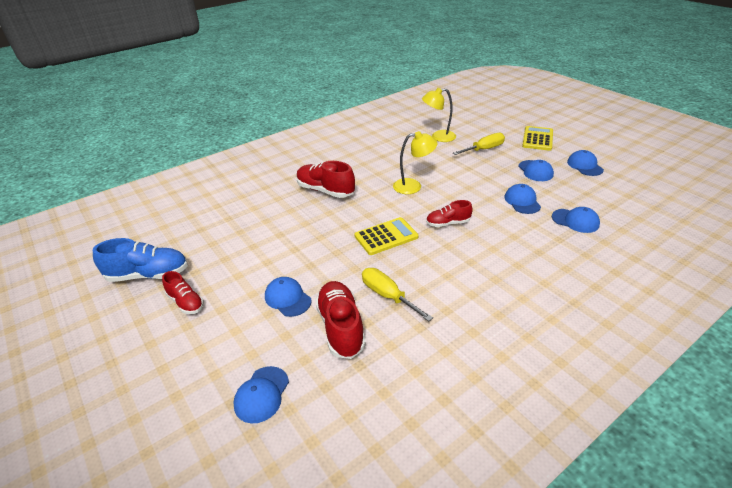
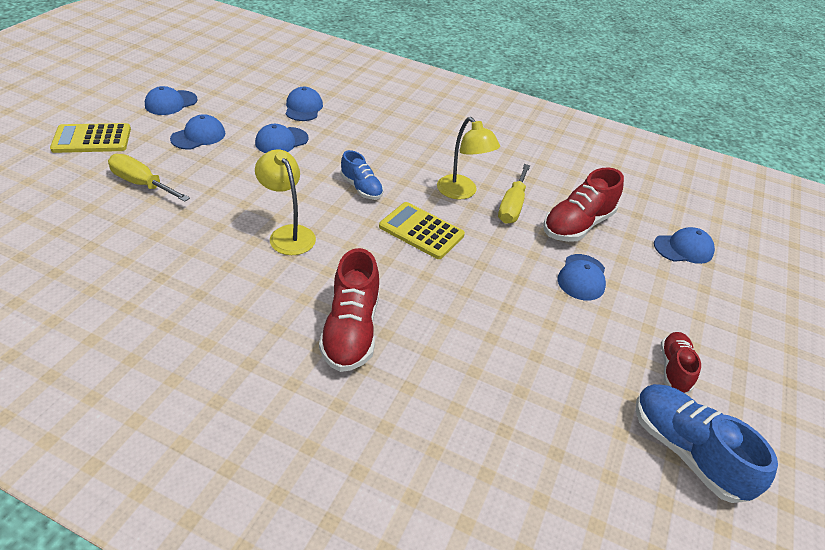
camera: 125 degrees left, 5 degrees up
yellow lamp [422,88,456,142] -> yellow lamp moved to [437,117,500,199]
red shoe [426,200,473,227] -> blue shoe [341,150,384,200]

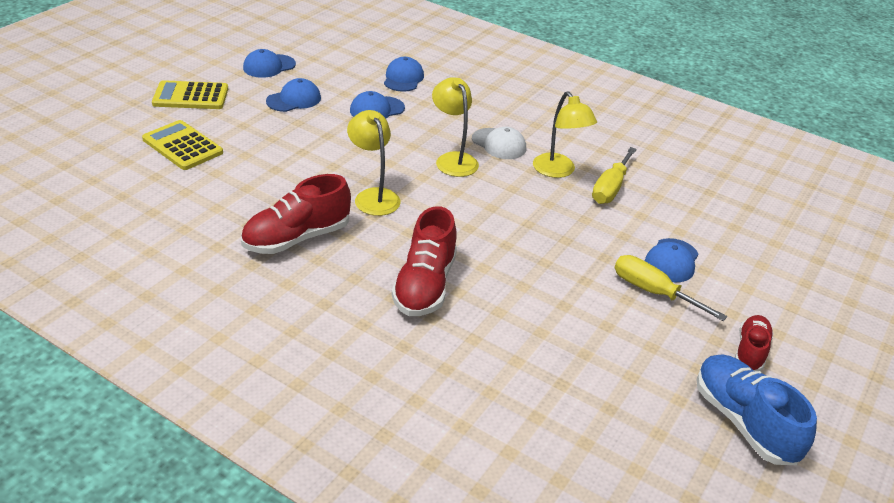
camera: 10 degrees right, 5 degrees down
yellow screwdriver [108,154,190,202] -> yellow screwdriver moved to [615,255,727,321]
blue shoe [341,150,384,200] -> yellow lamp [432,77,479,177]
yellow calculator [379,202,465,259] -> yellow calculator moved to [142,120,223,170]
red shoe [543,168,624,242] -> red shoe moved to [241,174,351,254]
blue cap [654,227,715,264] -> none
none -> white cap [472,127,526,159]

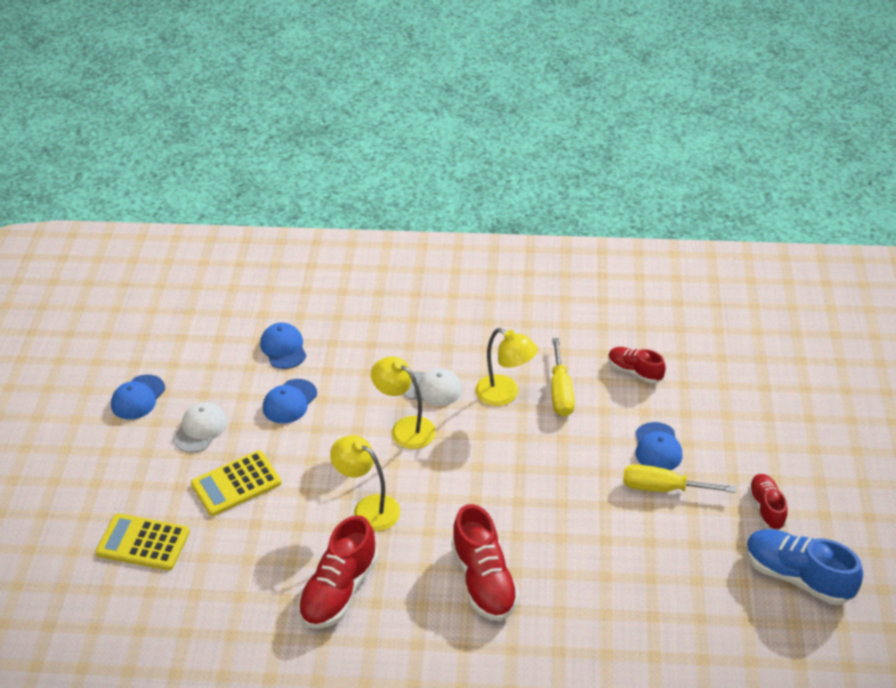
camera: 25 degrees left, 5 degrees up
yellow calculator [152,80,228,109] -> yellow calculator moved to [191,450,281,516]
blue cap [266,78,321,112] -> white cap [173,402,228,453]
none -> red shoe [608,347,666,383]

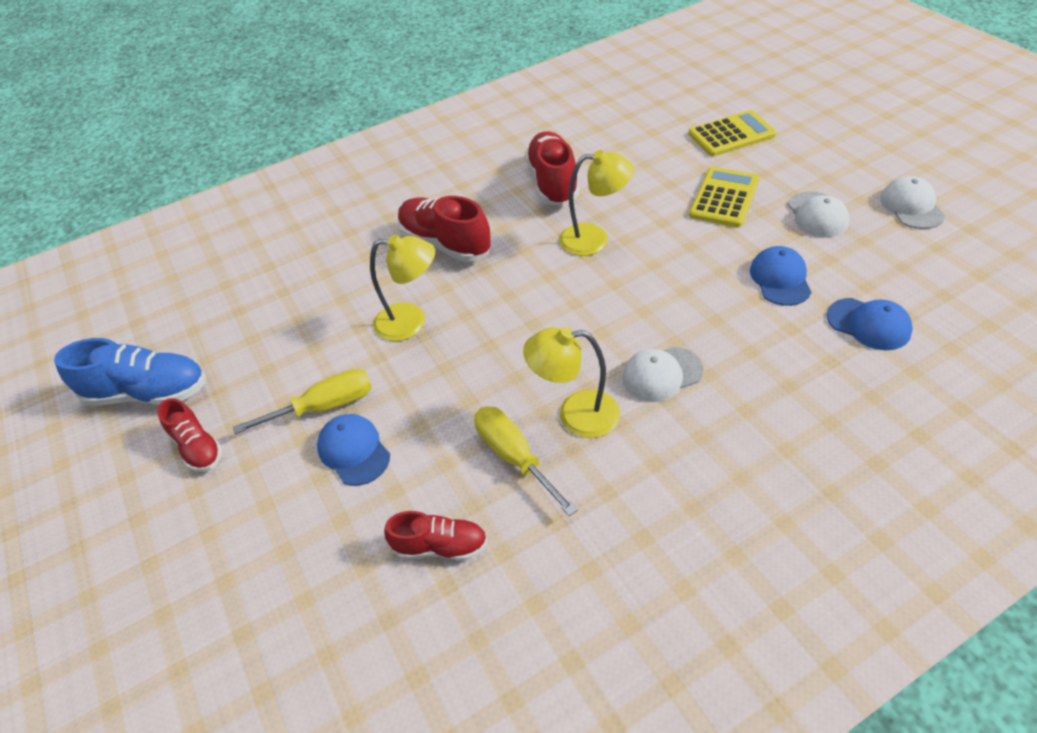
camera: 150 degrees right, 5 degrees up
blue cap [111,375,165,420] -> white cap [880,176,945,229]
yellow lamp [371,356,436,449] -> yellow lamp moved to [370,235,435,341]

